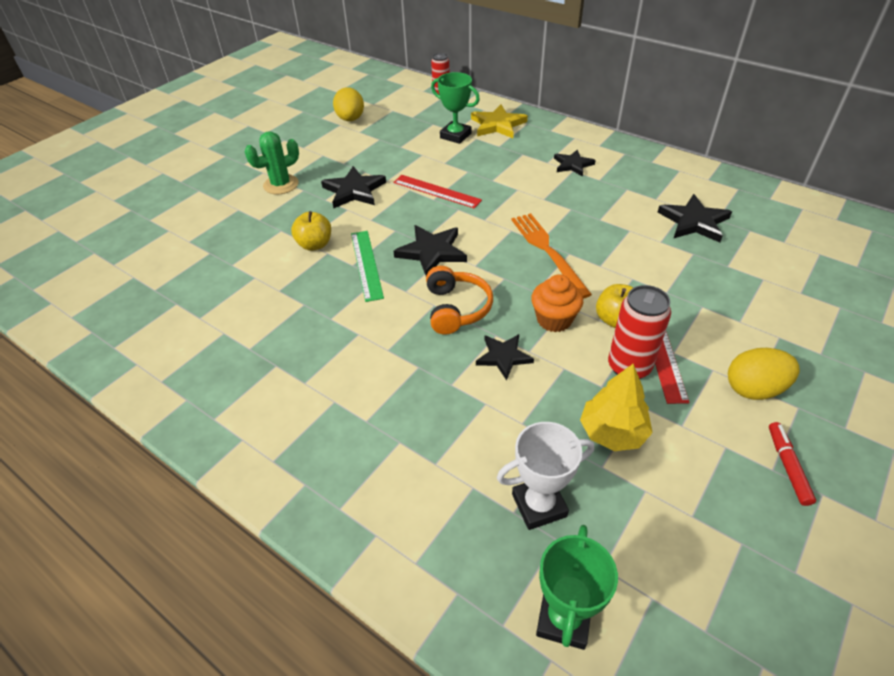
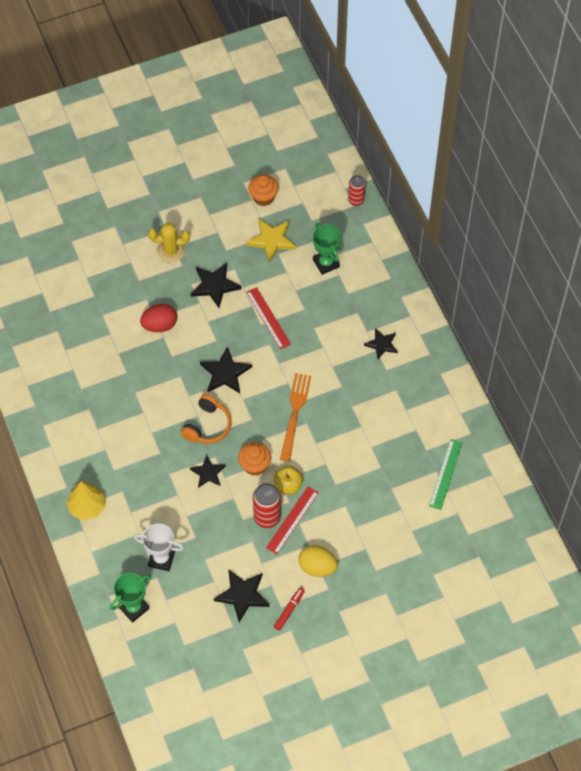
camera: 30 degrees right, 15 degrees up
green cactus [245,131,299,194] -> yellow cactus [148,223,190,263]
yellow apple [291,211,331,251] -> red egg [140,304,177,332]
yellow egg [333,87,364,121] -> orange cupcake [248,175,279,206]
green ruler [351,231,384,302] -> green ruler moved to [429,439,463,510]
yellow star [471,105,528,138] -> yellow star moved to [246,219,296,263]
yellow tree [580,364,653,451] -> yellow tree moved to [66,481,105,520]
black star [657,194,732,242] -> black star moved to [214,569,269,622]

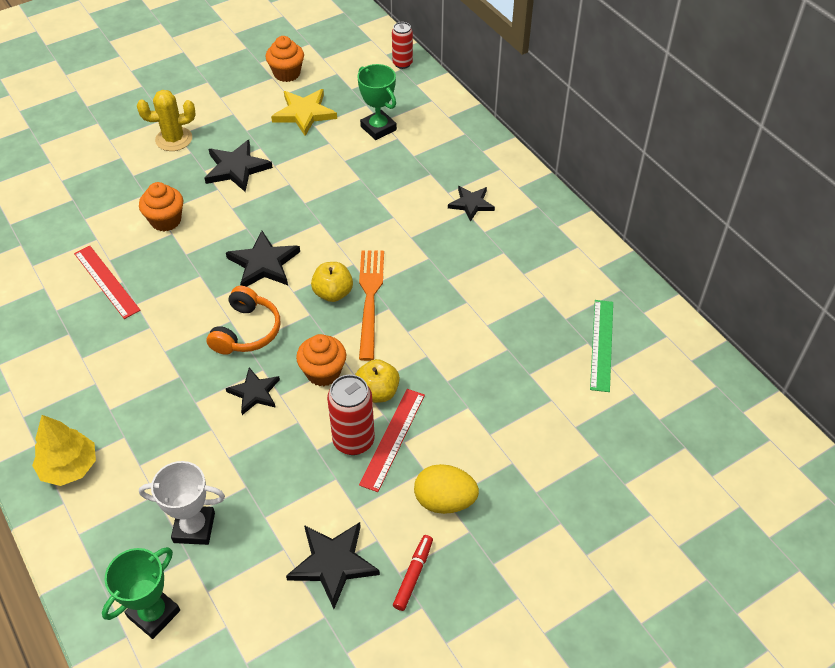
camera: 10 degrees left, 10 degrees down
red egg [140,304,177,332] -> orange cupcake [139,182,183,232]
red ruler [246,287,291,349] -> red ruler moved to [74,246,141,319]
none -> yellow apple [311,262,353,302]

